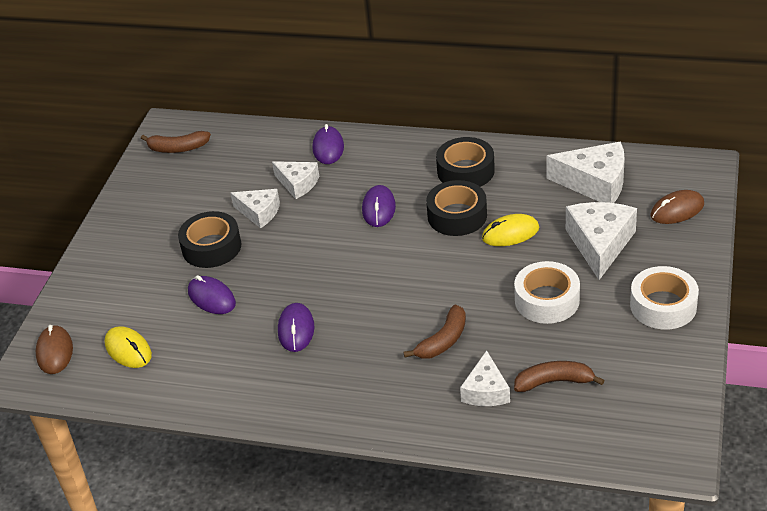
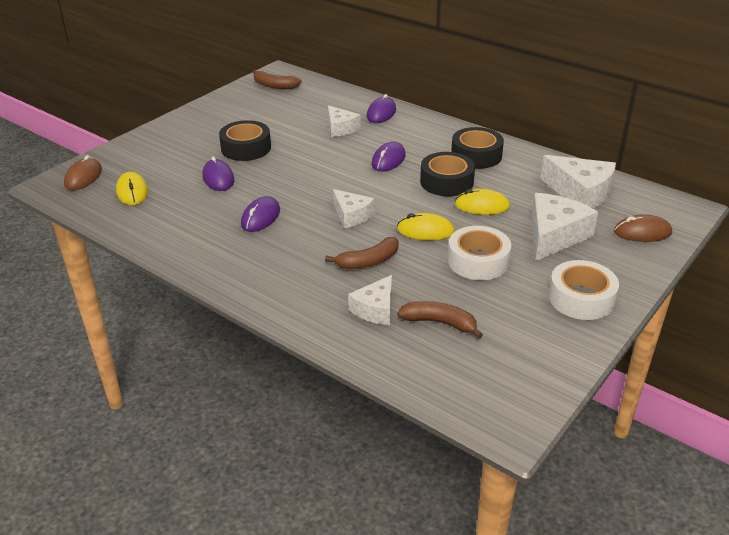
camera: 20 degrees right, 5 degrees down
white cheese [230,189,280,228] -> white cheese moved to [333,189,375,228]
none -> yellow mouse [397,213,455,240]

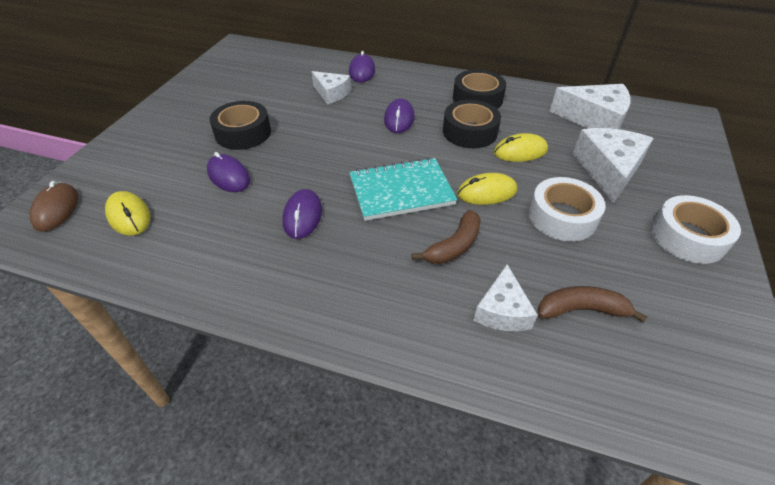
camera: 20 degrees left, 10 degrees up
brown banana [253,70,302,89] -> none
white cheese [333,189,375,228] -> turquoise notebook [349,158,457,221]
brown mouse [614,214,672,242] -> none

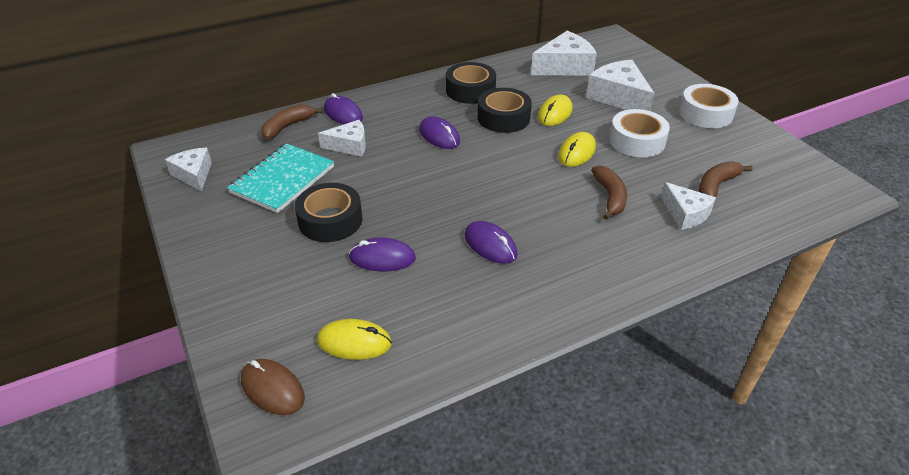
camera: 45 degrees left, 5 degrees down
turquoise notebook [349,158,457,221] -> turquoise notebook moved to [227,143,334,213]
none -> white cheese [165,148,212,191]
none -> brown banana [262,104,322,139]

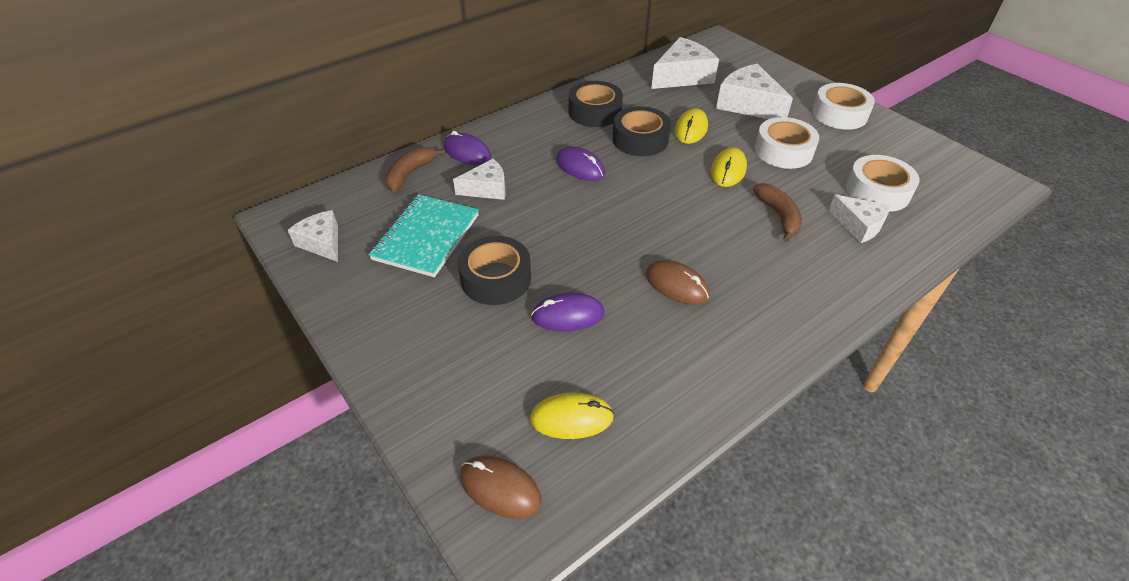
camera: 10 degrees left, 5 degrees up
purple mouse [464,221,518,264] -> brown mouse [646,260,710,304]
brown banana [699,161,753,197] -> white tape [846,155,920,212]

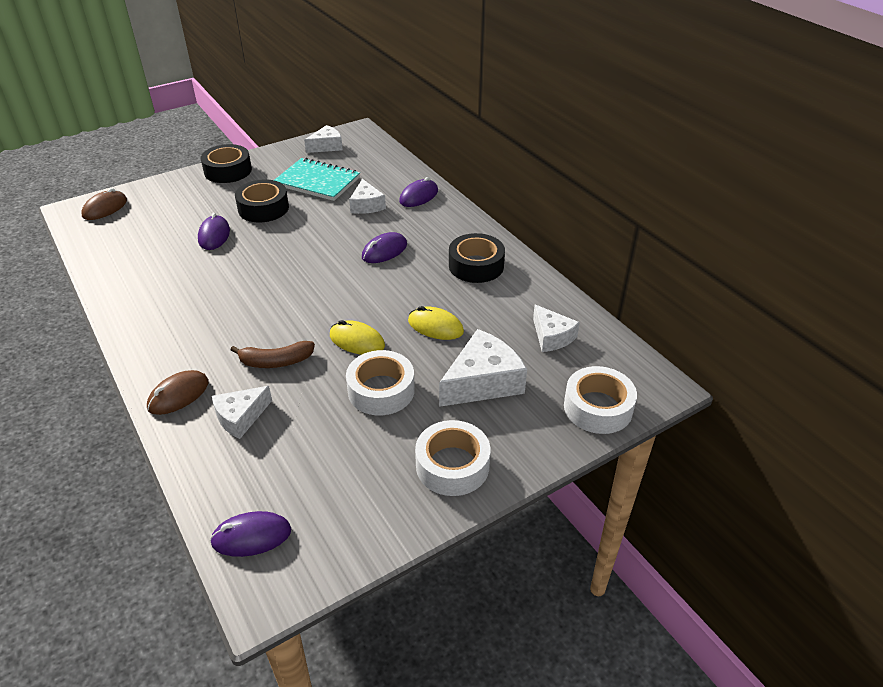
camera: 95 degrees right, 5 degrees down
brown banana [385,147,445,192] -> none
yellow mouse [530,393,614,439] -> none
black tape [612,106,671,156] -> black tape moved to [201,144,252,183]
brown mouse [646,260,710,304] -> brown mouse moved to [147,370,209,415]
white cheese [651,37,719,89] -> white cheese [533,304,580,352], size x0.62
white tape [846,155,920,212] -> white tape moved to [564,366,637,434]
none -> purple mouse [210,511,291,557]

